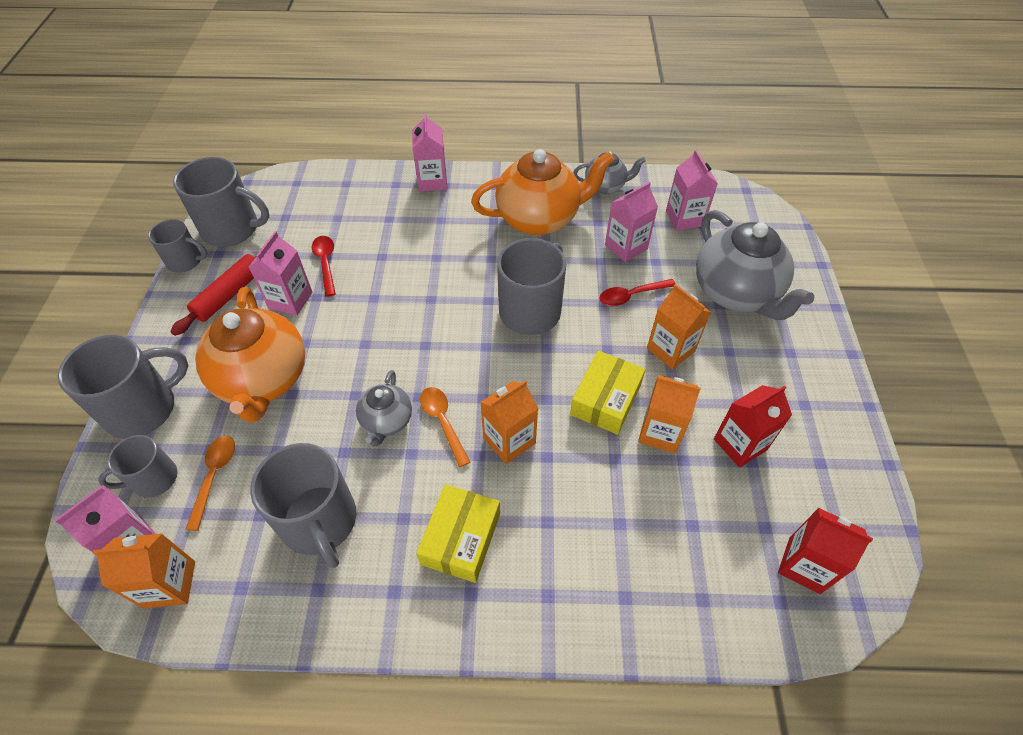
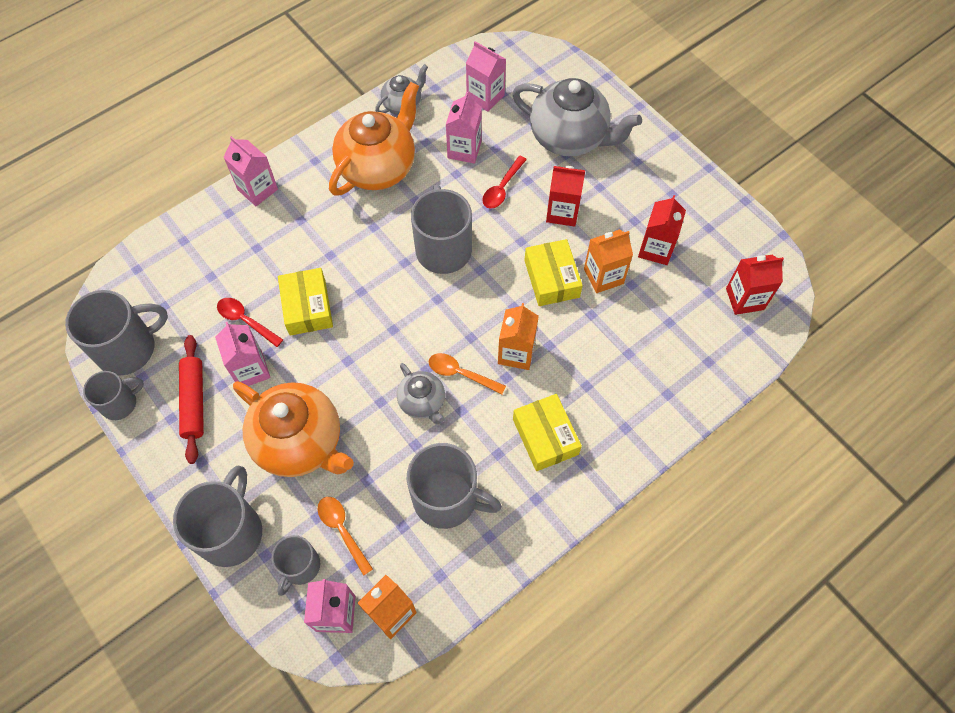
camera: 40 degrees left, 10 degrees up
orange carton [647,284,711,369] -> red carton [546,166,585,227]
none -> yellow box [278,268,333,336]

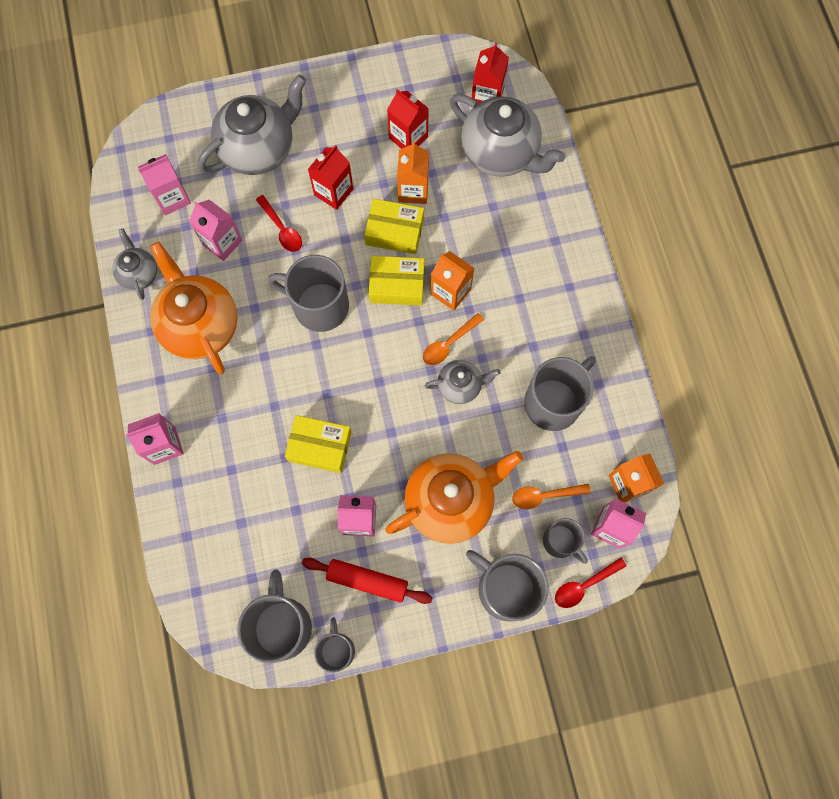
camera: 65 degrees left, 10 degrees up
red spoon [217,298,283,347] -> red spoon moved to [555,558,626,608]
yellow box [513,394,582,471] -> yellow box moved to [369,256,425,306]
none -> grey teapot [450,94,565,177]

